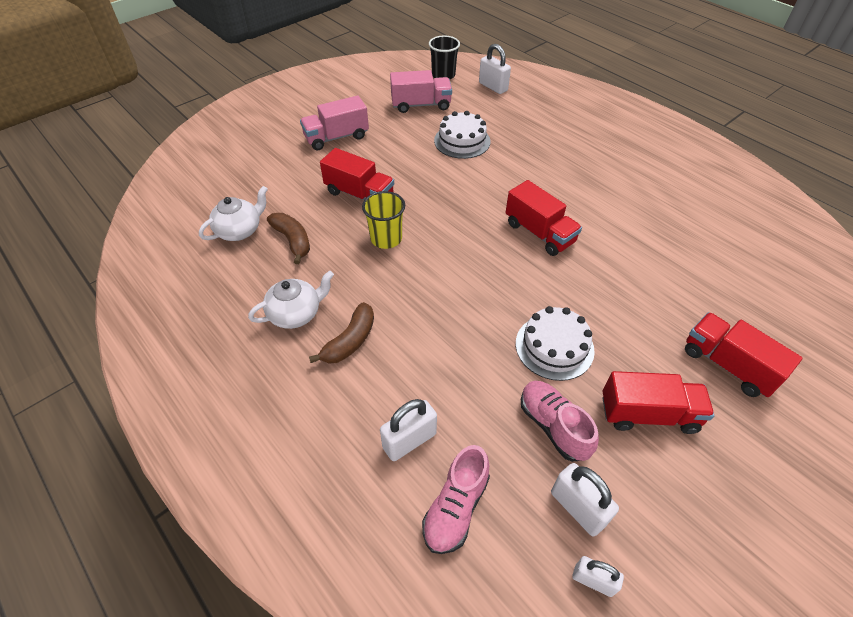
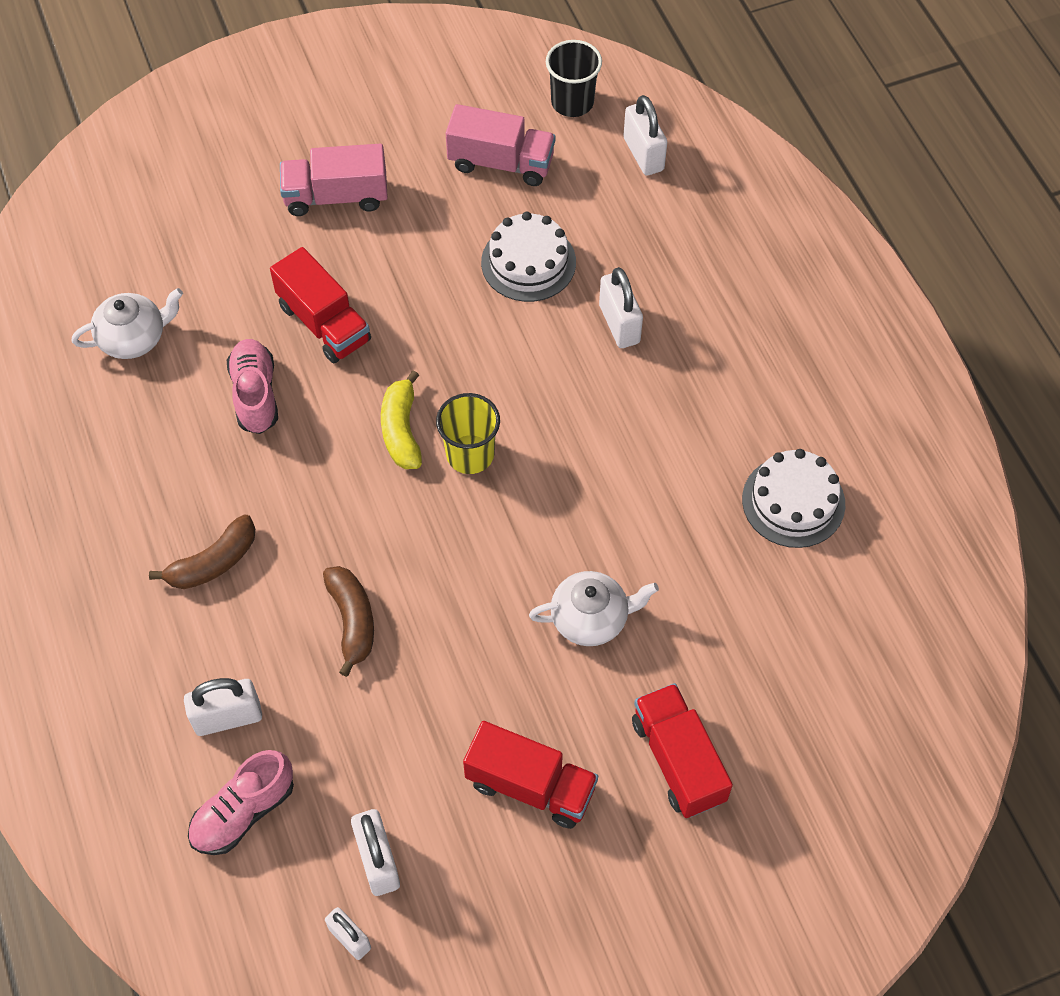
camera: 20 degrees right, 10 degrees up
white teapot [248,271,334,329] -> white teapot moved to [529,571,659,646]
brown banana [267,213,310,264] -> brown banana moved to [323,566,374,677]
yellow cup [362,191,405,249] -> yellow cup moved to [436,393,500,474]
red truck [506,180,582,256] -> none
white cake [516,306,595,381] -> white cake moved to [742,449,845,548]
pink shoe [521,381,599,462] -> pink shoe moved to [227,339,278,434]
none -> yellow banana [381,370,422,469]
none -> white padlock [599,267,643,348]

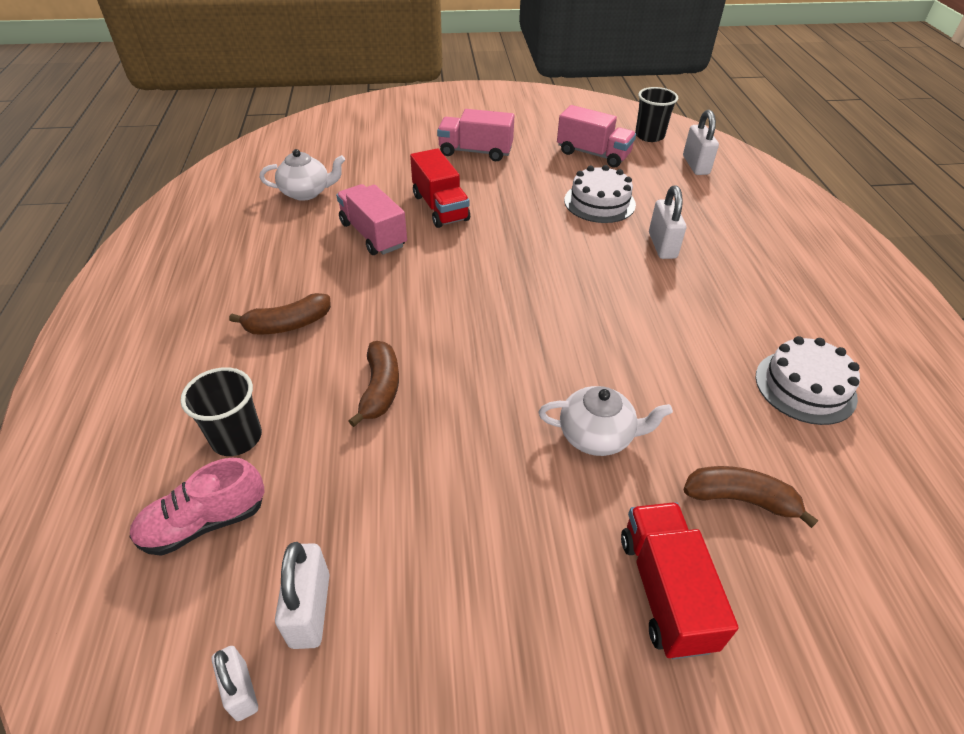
camera: 15 degrees right, 15 degrees down
white padlock [184,678,262,736] -> black cup [180,367,262,456]
pink shoe [227,339,278,434] -> pink truck [336,184,407,255]
yellow banana [381,370,422,469] -> none
yellow cup [436,393,500,474] -> none
red truck [463,721,598,829] -> none
none -> brown banana [683,466,818,528]

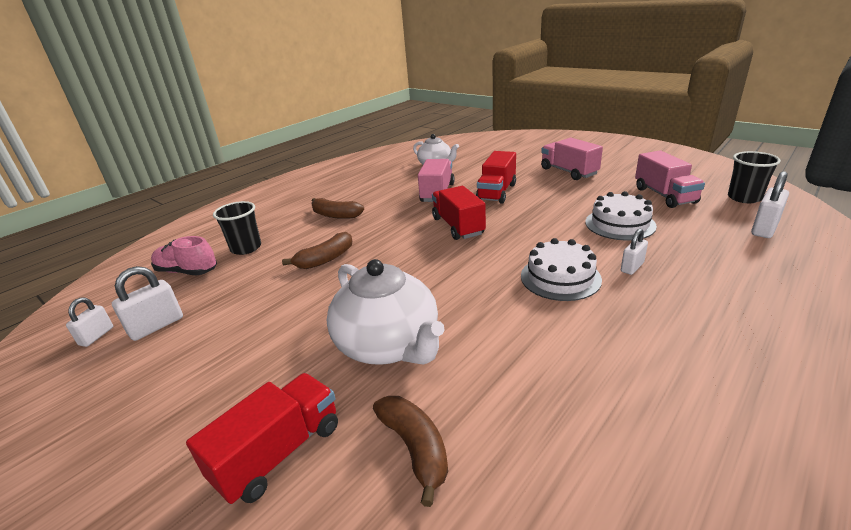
camera: 50 degrees right, 15 degrees down
white teapot [539,386,673,456] -> white teapot [327,259,445,365], size x1.63
white padlock [649,185,686,259] -> white padlock [621,229,648,275], size x0.65
white cake [756,336,860,425] -> white cake moved to [521,238,602,301]
none -> red truck [432,186,486,240]

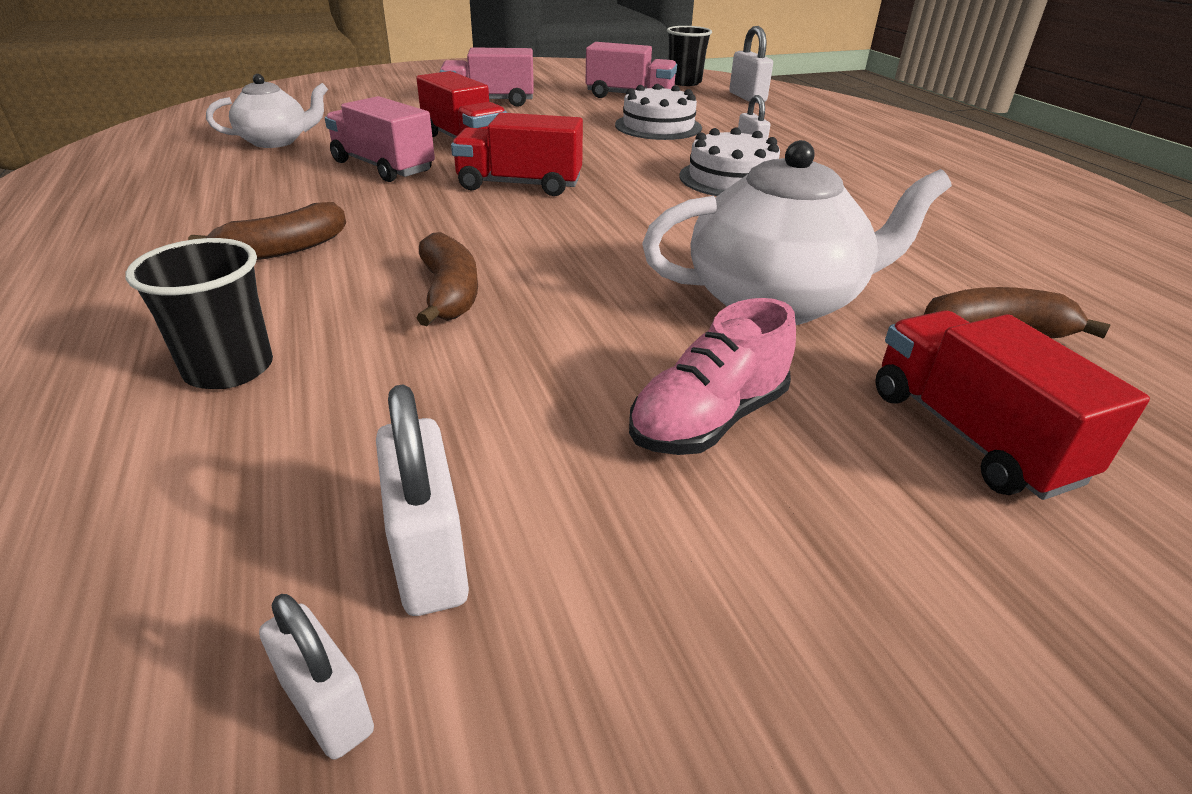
camera: 65 degrees left, 5 degrees up
pink shoe [151,236,217,276] -> pink shoe moved to [629,298,796,455]

